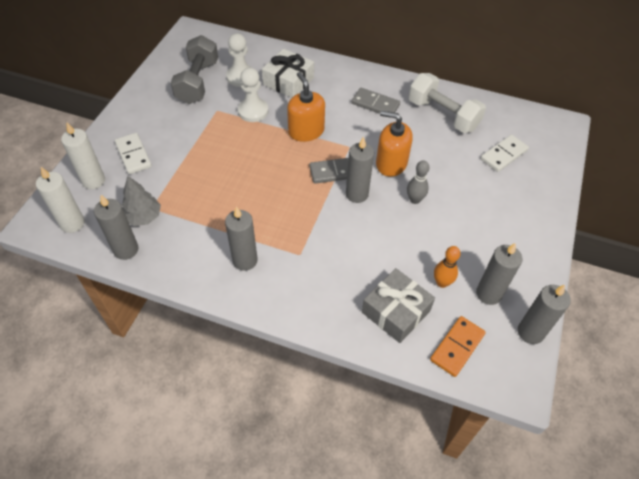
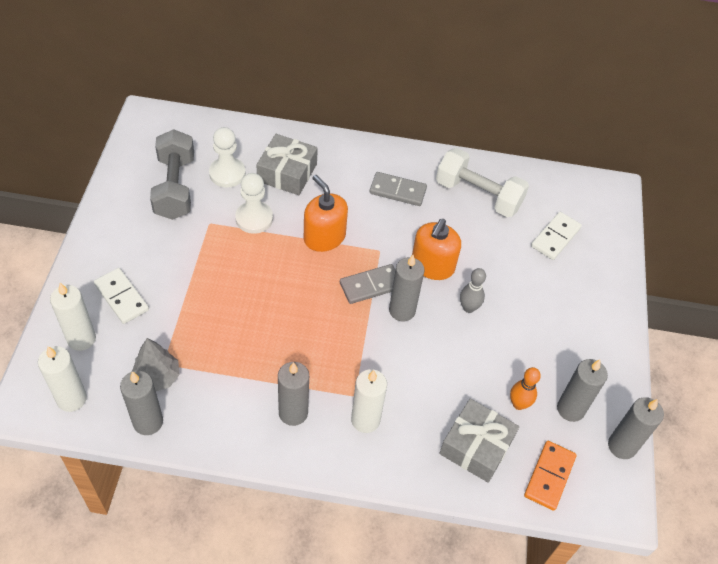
camera: 15 degrees left, 0 degrees up
white gift [262,49,314,98] -> grey gift [256,134,318,195]
orange soap dispenser [376,111,413,177] -> orange soap dispenser turned 75 degrees counterclockwise [412,219,461,280]
none -> white candle [351,369,387,433]

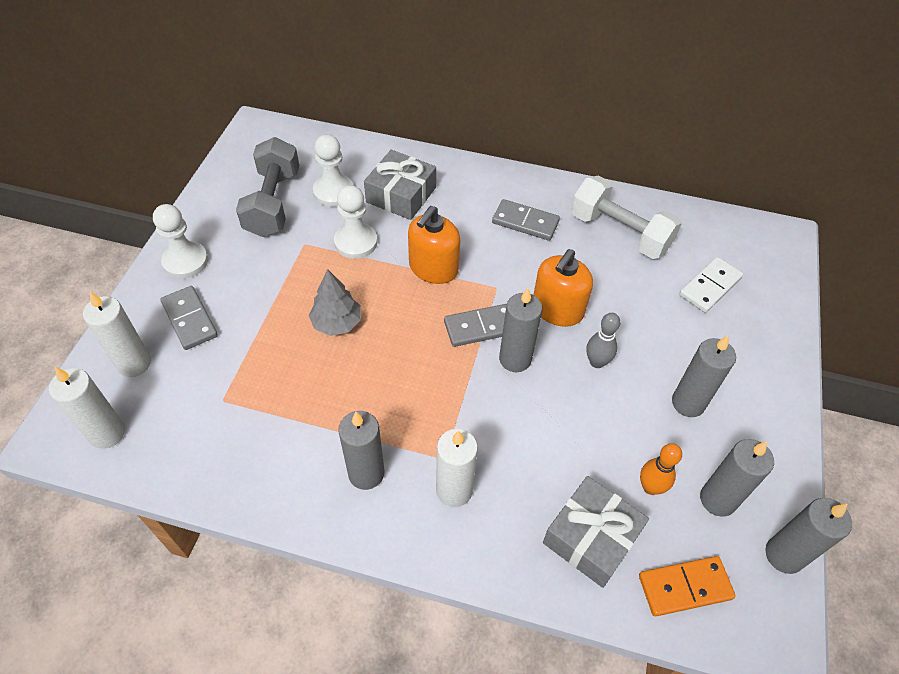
camera: 10 degrees right, 0 degrees up
white domino [94,268,149,324] -> grey domino [160,286,218,350]
grey candle [120,371,163,435] -> grey candle moved to [672,336,736,417]
grey tree [132,338,180,391] -> grey tree moved to [309,269,361,336]
orange soap dispenser [304,175,348,252] -> orange soap dispenser turned 120 degrees counterclockwise [408,206,460,284]
orange domino [524,441,576,511] -> orange domino turned 45 degrees clockwise [639,556,736,616]
none -> white pawn [153,204,208,279]

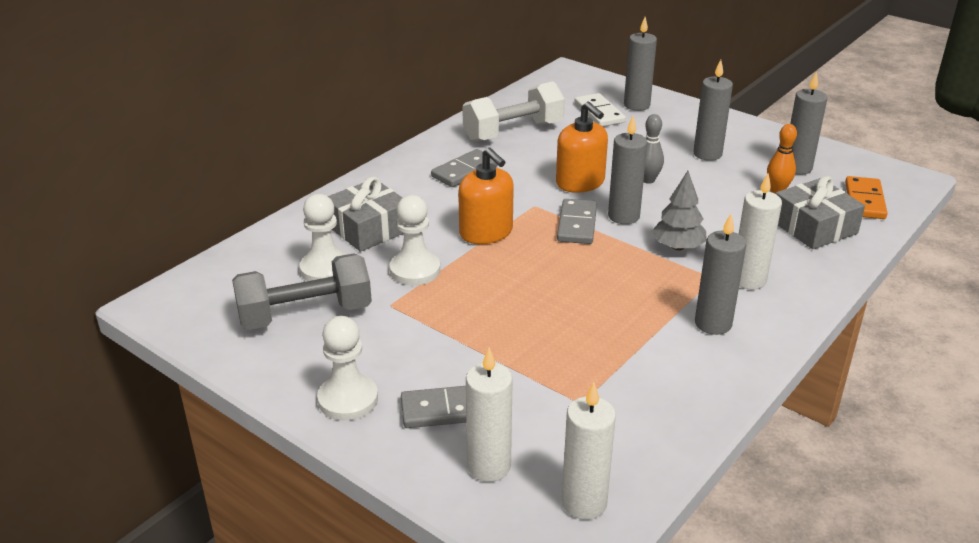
camera: 65 degrees left, 20 degrees down
grey dumbbell [236,137,299,237] -> grey dumbbell turned 45 degrees counterclockwise [232,253,372,330]
grey tree [309,269,361,336] -> grey tree moved to [652,171,707,251]
grey candle [765,498,852,574] -> grey candle moved to [624,17,657,111]

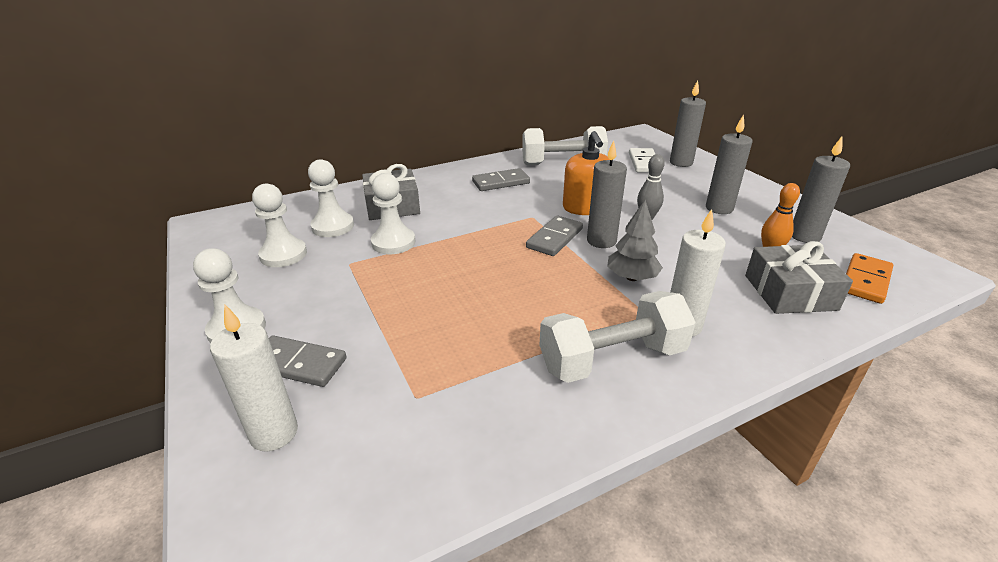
camera: 25 degrees right, 0 degrees up
grey dumbbell [232,253,372,330] -> white pawn [252,184,307,267]
orange soap dispenser [458,147,514,244] -> none
white candle [562,382,616,520] -> none
grey candle [695,214,746,335] -> white dumbbell [539,291,696,383]

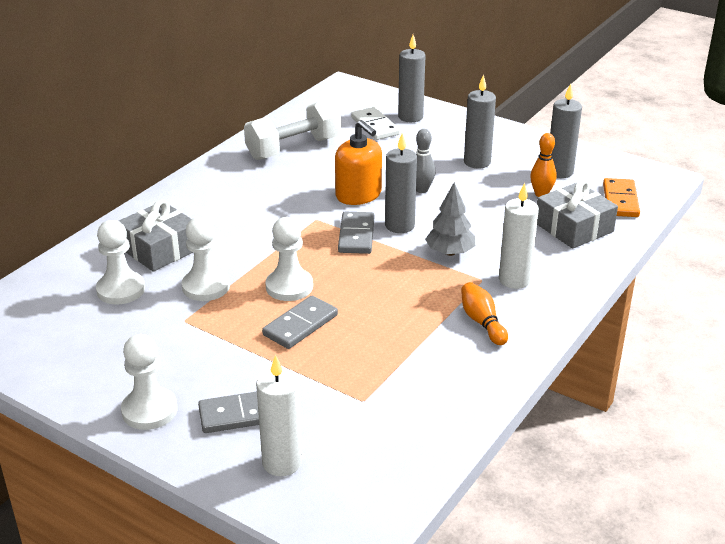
camera: 30 degrees left, 0 degrees up
white pawn [252,184,307,267] -> white pawn moved to [265,217,313,301]
grey domino [472,168,530,191] -> grey domino moved to [262,296,338,349]
white dumbbell [539,291,696,383] -> orange bowling pin [461,282,508,345]

